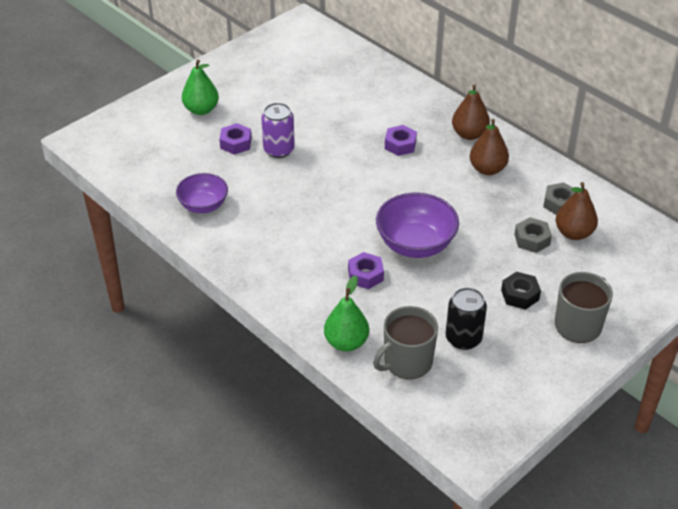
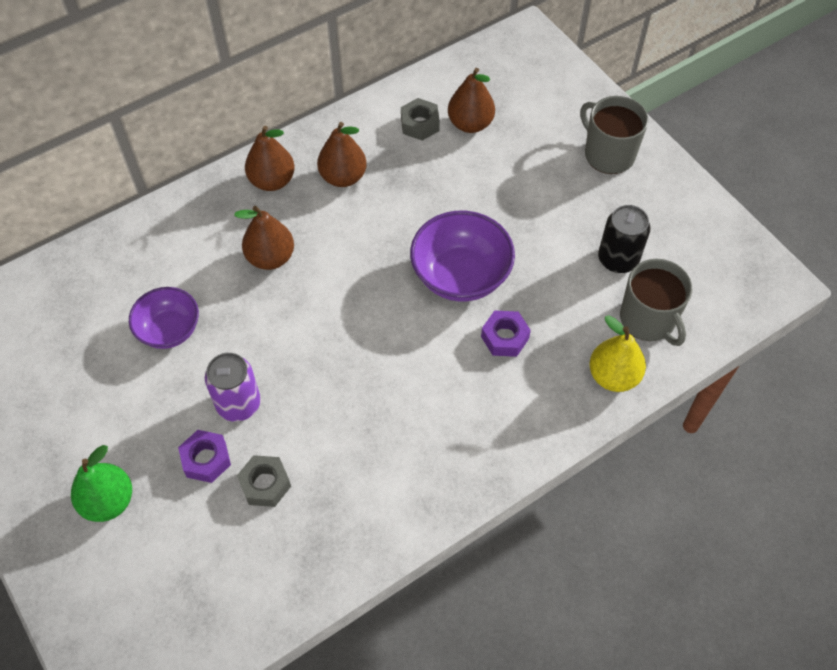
camera: 80 degrees left, 15 degrees up
purple bowl [176,173,228,213] -> purple bowl moved to [129,287,199,349]
green pear [324,275,369,351] -> yellow pear [590,315,646,392]
purple nut [385,125,417,156] -> brown pear [234,206,294,270]
black nut [501,272,541,310] -> none
grey nut [514,217,552,253] -> grey nut moved to [237,455,291,507]

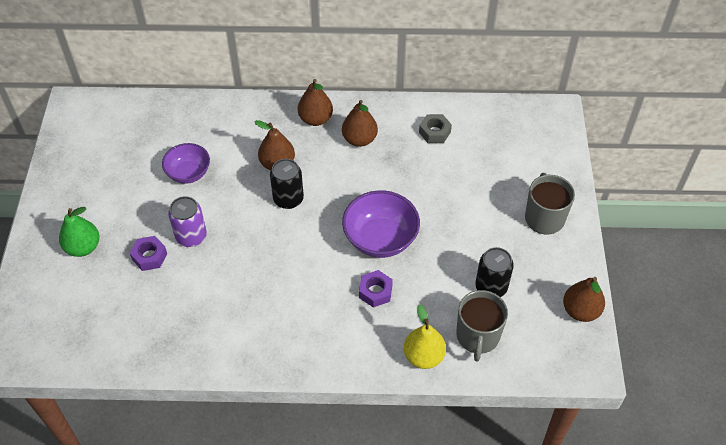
camera: 35 degrees right, 5 degrees down
grey nut [237,455,291,507] -> none
brown pear [448,68,495,133] -> brown pear moved to [563,277,605,322]
none -> black can [270,159,304,209]

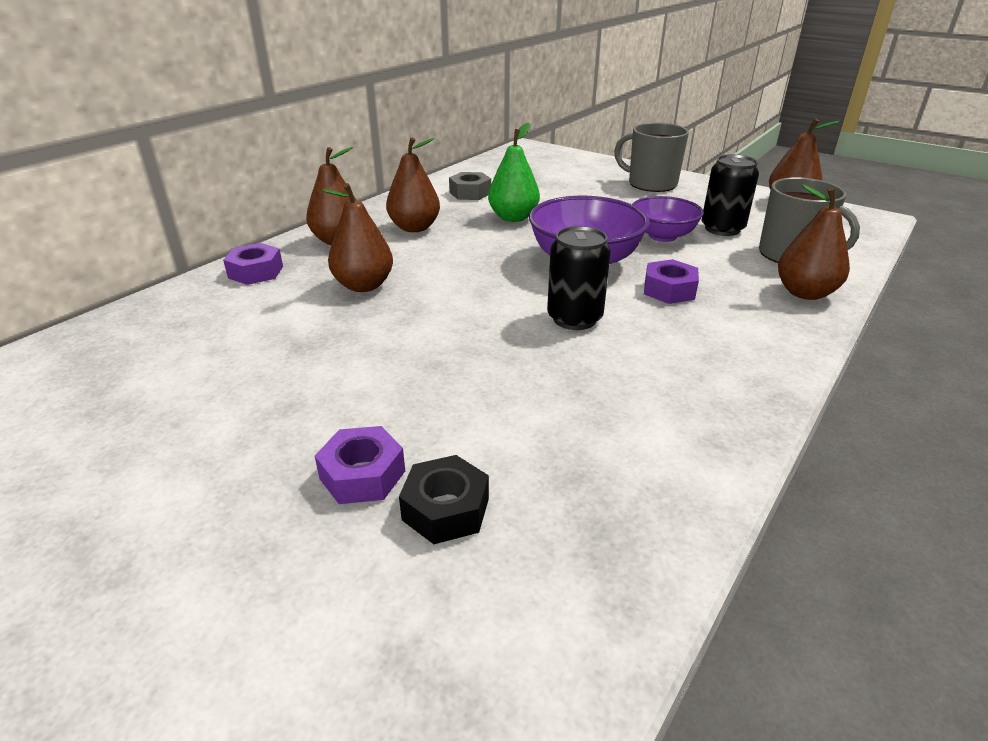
camera: 55 degrees left, 20 degrees down
green pear [59,207,99,257] -> green pear moved to [488,123,540,222]
purple bowl [162,143,210,184] -> purple bowl moved to [632,196,704,242]
purple can [168,196,207,247] -> none
black can [270,159,304,209] -> black can moved to [547,226,611,330]
yellow pear [404,305,446,369] -> brown pear [778,184,850,300]
none -> purple nut [223,243,283,285]
none -> black nut [399,455,489,544]

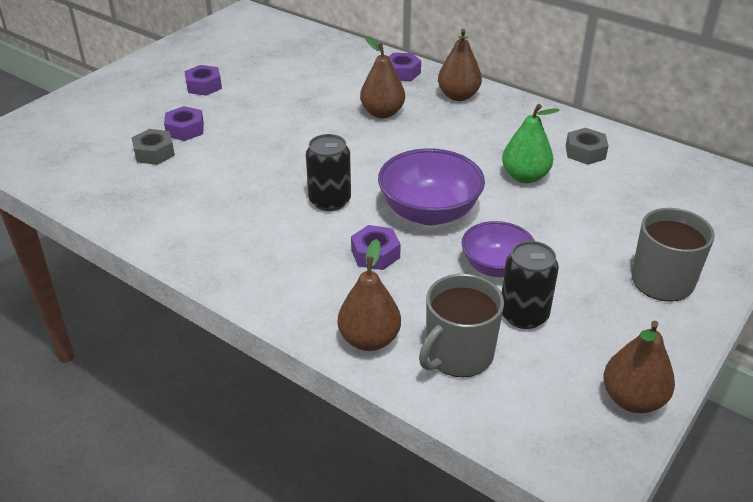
camera: 90 degrees right, 5 degrees up
brown pear [386,137,440,232] -> none
black nut [399,455,489,544] -> grey nut [131,129,175,165]
none -> purple nut [184,65,222,96]

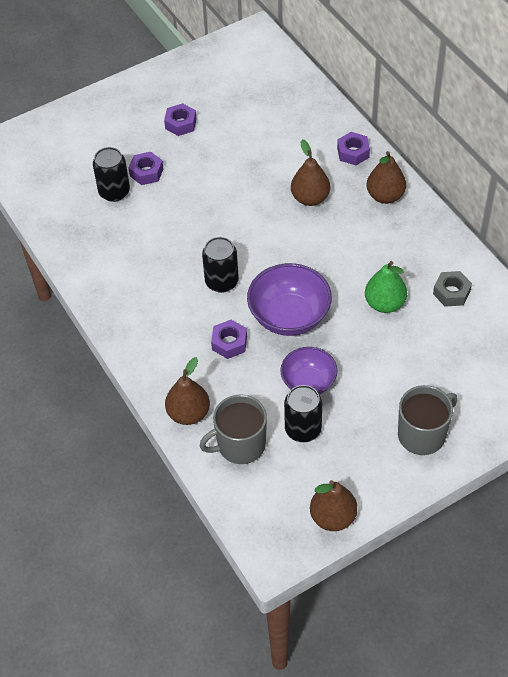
camera: 25 degrees right, 15 degrees up
grey nut [131,129,175,165] -> black can [93,147,130,202]

